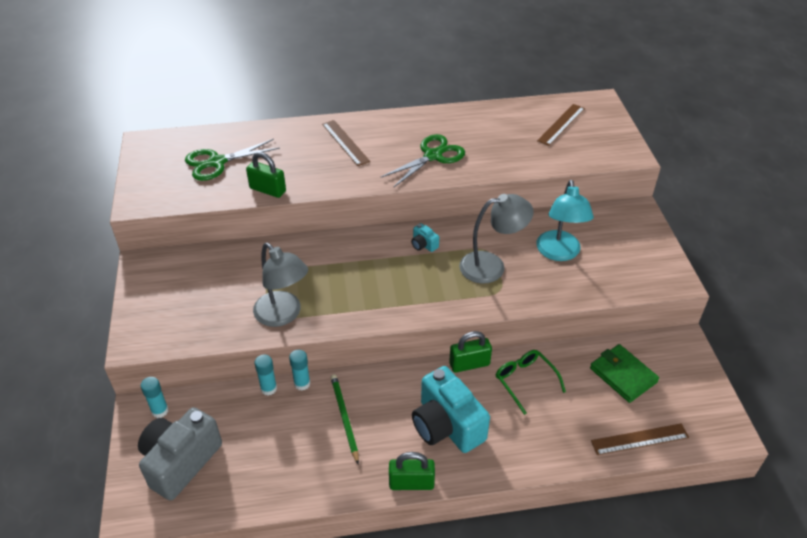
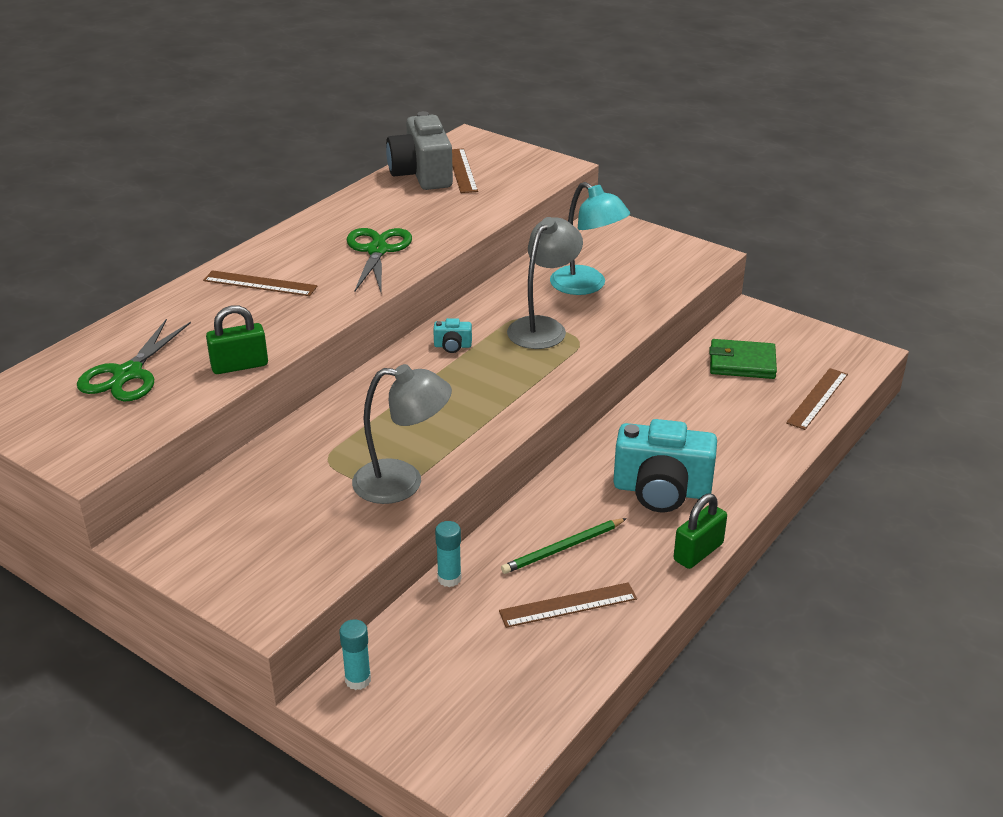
camera: 45 degrees left, 10 degrees down
grey camera [138,407,222,501] -> grey camera moved to [386,111,453,190]
turquoise glue stick [289,350,310,390] -> none
green pencil [331,374,359,464] -> green pencil turned 60 degrees counterclockwise [501,518,627,574]
green padlock [449,331,492,373] -> none
green glasses [496,350,566,415] -> none
none -> brown ruler [499,582,637,628]

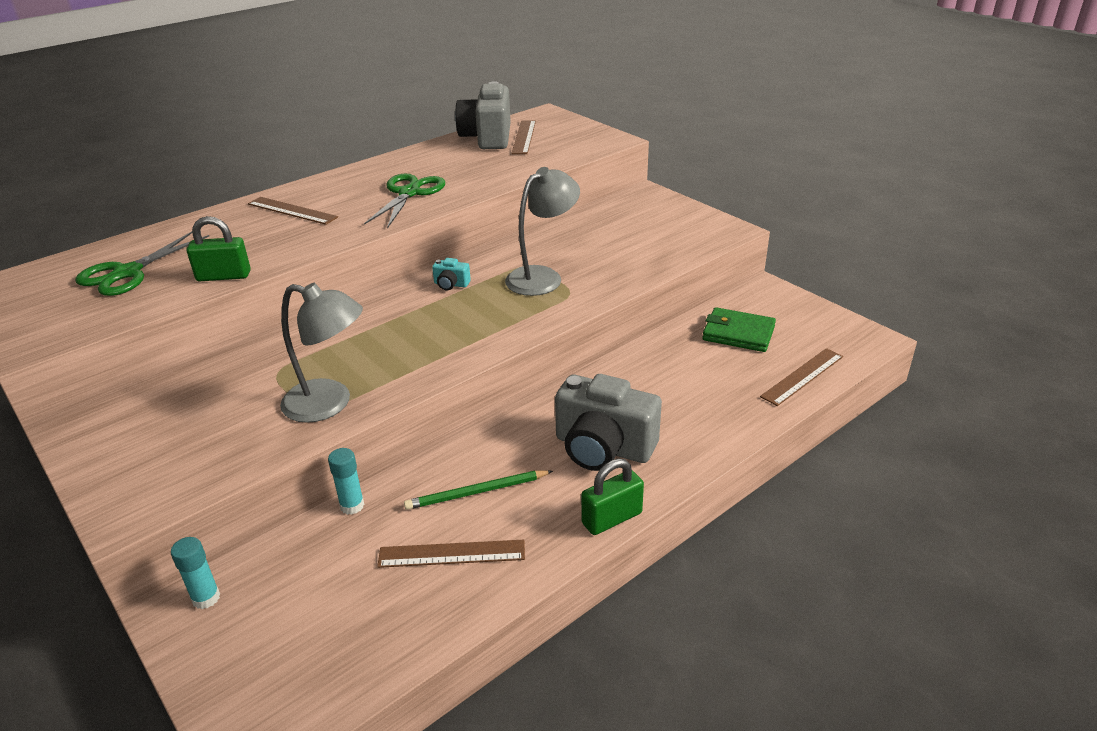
camera: 15 degrees right, 0 degrees up
turquoise lamp [550,182,630,295] -> none
turquoise camera [613,419,717,512] -> grey camera [555,374,662,471]

